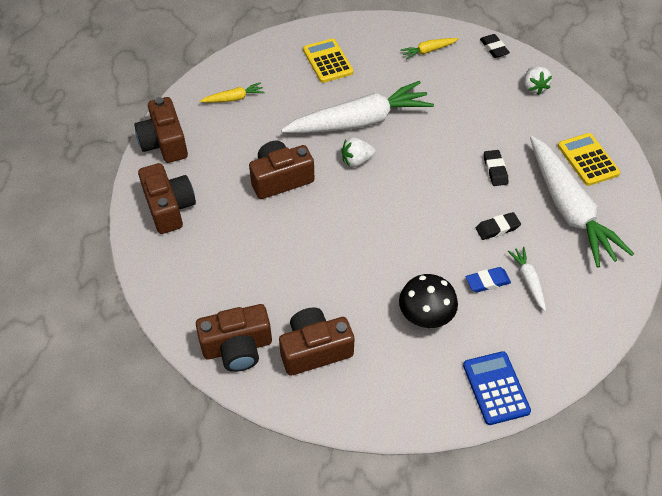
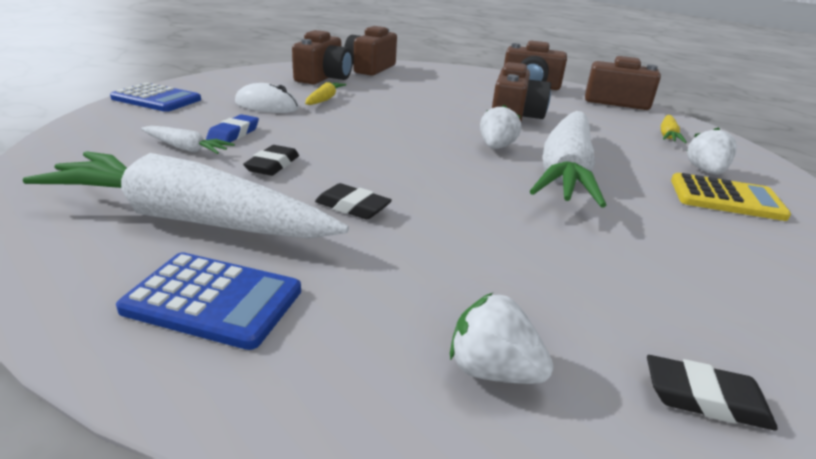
camera: 125 degrees right, 25 degrees down
black mushroom [399,274,458,328] -> white mouse [235,83,299,113]
yellow carrot [400,38,458,60] -> yellow carrot moved to [305,82,346,105]
yellow calculator [558,133,620,186] -> blue calculator [116,252,301,350]
none -> white strawberry [687,127,737,174]

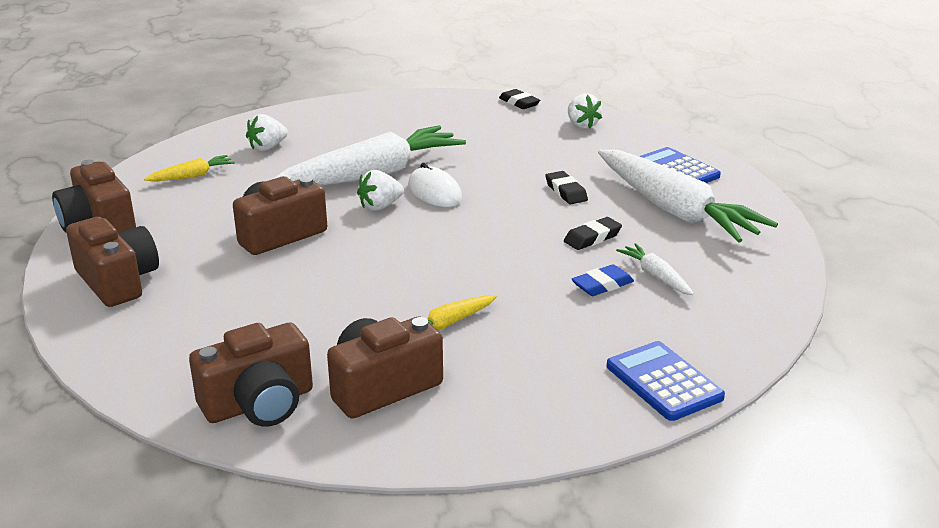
camera: 140 degrees left, 0 degrees up
white mouse [235,83,299,113] -> white mouse moved to [408,162,462,207]
yellow calculator [671,173,791,221] -> none

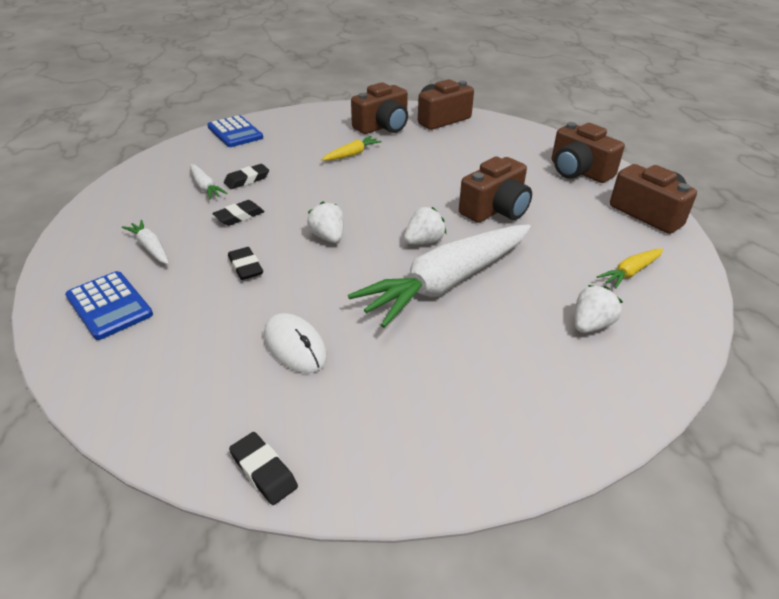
camera: 175 degrees right, 10 degrees up
white mouse [408,162,462,207] -> white mouse moved to [264,313,327,373]
white strawberry [568,93,602,129] -> white strawberry moved to [307,202,344,243]
blue eraser [572,264,634,296] -> black eraser [224,164,269,189]
white carrot [598,150,778,243] -> white carrot [122,220,169,264], size x0.43

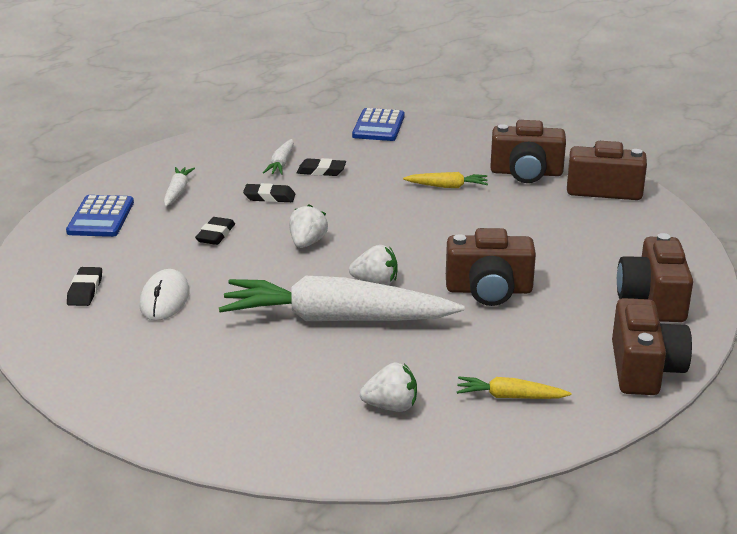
camera: 45 degrees right, 10 degrees down
black eraser [229,432,298,505] -> black eraser moved to [67,267,102,306]

